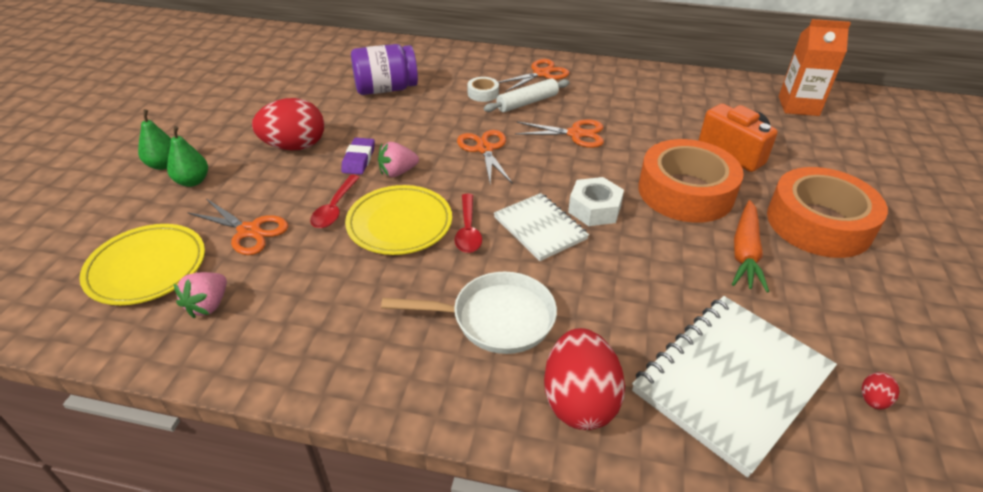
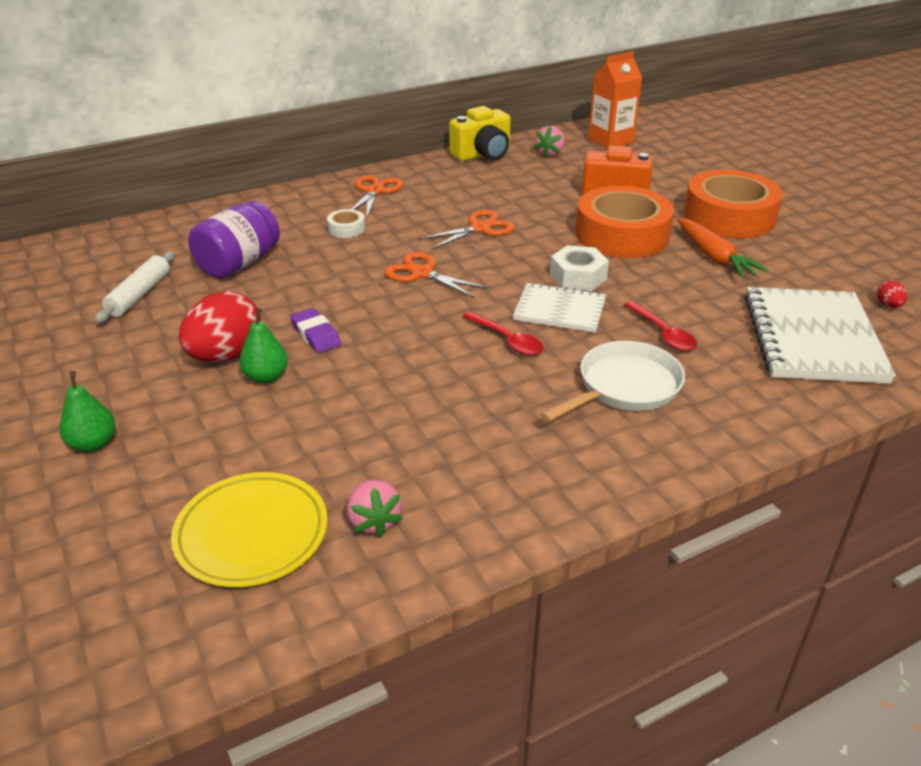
camera: 40 degrees left, 5 degrees down
green pear [167,126,208,187] -> green pear moved to [239,308,288,384]
orange scissors [187,199,288,255] -> none
red spoon [310,175,360,228] -> red spoon moved to [624,301,697,351]
yellow plate [345,185,452,255] -> none
pink strawberry [378,142,419,177] -> pink strawberry moved to [534,126,565,158]
white rolling pin [484,78,570,112] -> white rolling pin moved to [94,251,175,323]
red egg [544,328,625,430] -> none
none -> yellow camera [449,106,511,161]

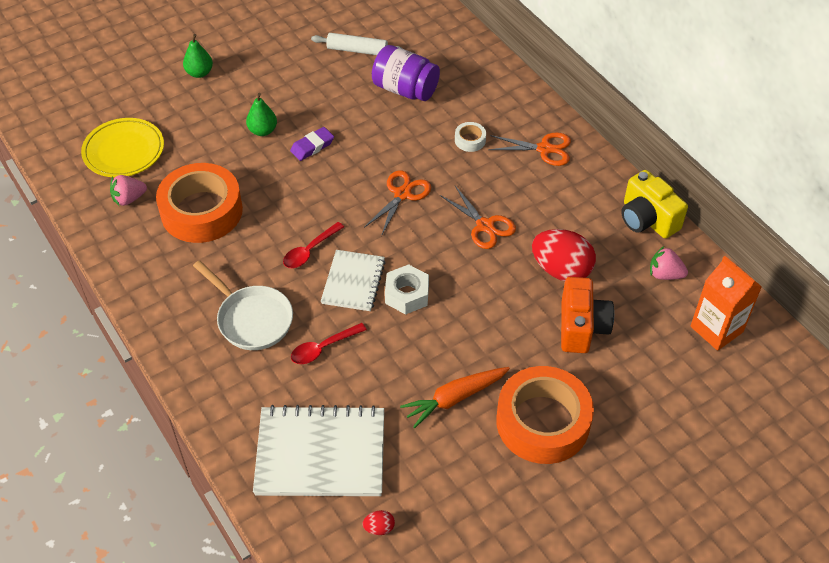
camera: 85 degrees right, 15 degrees up
red egg [179,291,261,362] -> red egg moved to [532,229,596,281]
orange tape [576,186,674,258] -> orange tape moved to [156,163,243,243]

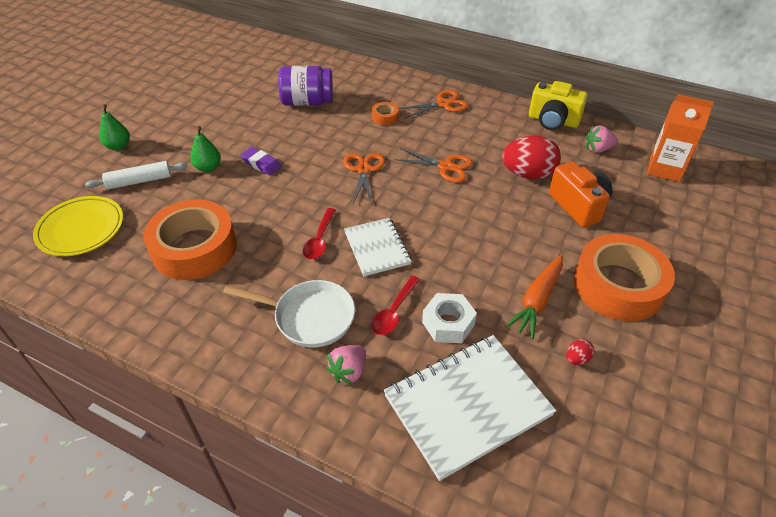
camera: 30 degrees left, 5 degrees down
pink strawberry [110,175,147,206] -> pink strawberry moved to [326,345,366,385]
purple eraser [290,127,334,161] -> purple eraser turned 75 degrees counterclockwise [240,147,281,175]
white rolling pin [311,33,403,55] -> white rolling pin moved to [85,161,188,190]
red egg [362,510,395,535] -> red egg moved to [566,339,594,365]
white nut [385,264,429,315] -> white nut moved to [422,293,477,343]
white tape [455,122,486,152] -> orange tape [372,102,399,125]

